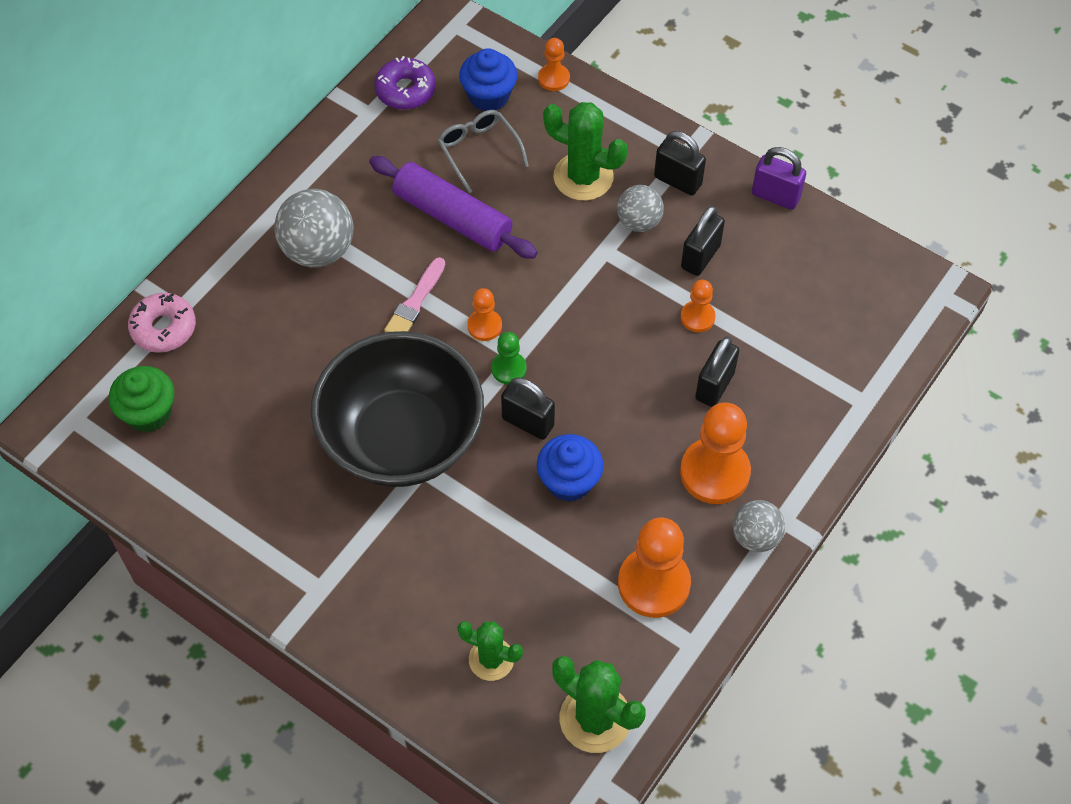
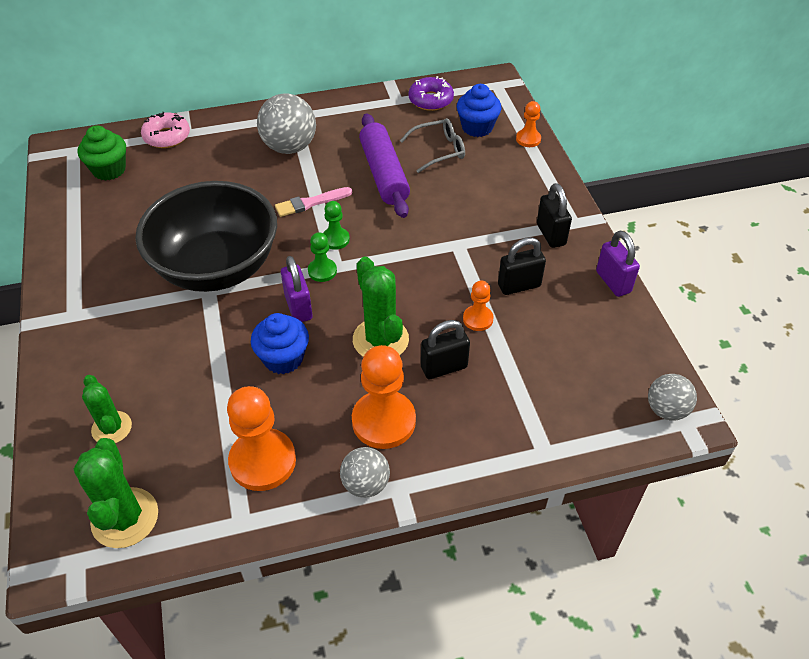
camera: 40 degrees right, 10 degrees down
grey glasses [437,110,529,193] -> grey glasses turned 60 degrees clockwise [400,118,465,173]
orange pawn [467,288,502,341] -> green pawn [323,201,350,250]
black padlock [501,377,555,440] -> purple padlock [281,256,313,322]
green cactus [543,102,628,201] -> green cactus moved to [353,256,409,357]
grey ball [617,185,664,232] -> grey ball moved to [648,374,697,421]

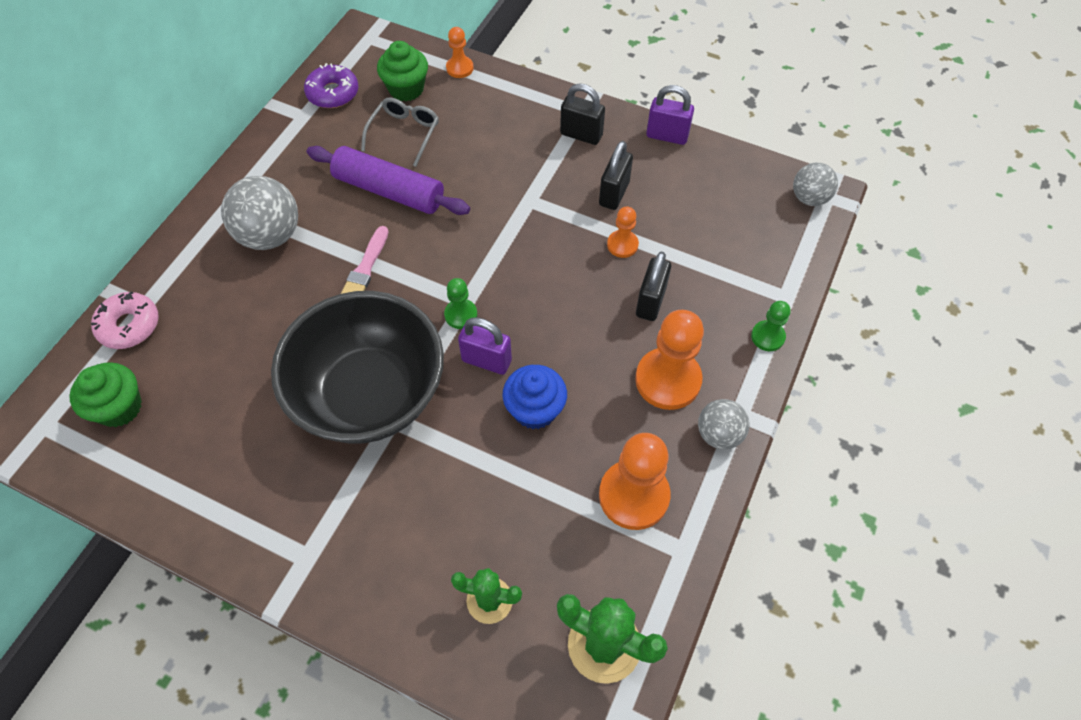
camera: 50 degrees left, 10 degrees up
green pawn [323,201,350,250] -> green pawn moved to [751,301,791,351]
green cactus [353,256,409,357] -> none
blue cupcake [457,84,501,137] -> green cupcake [377,41,428,101]

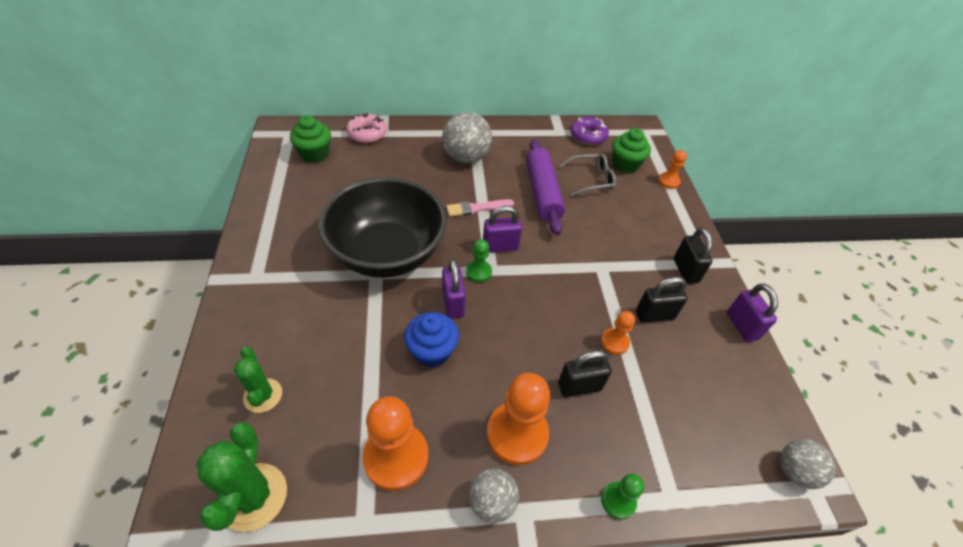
camera: 55 degrees right, 10 degrees down
none -> purple padlock [483,206,522,253]

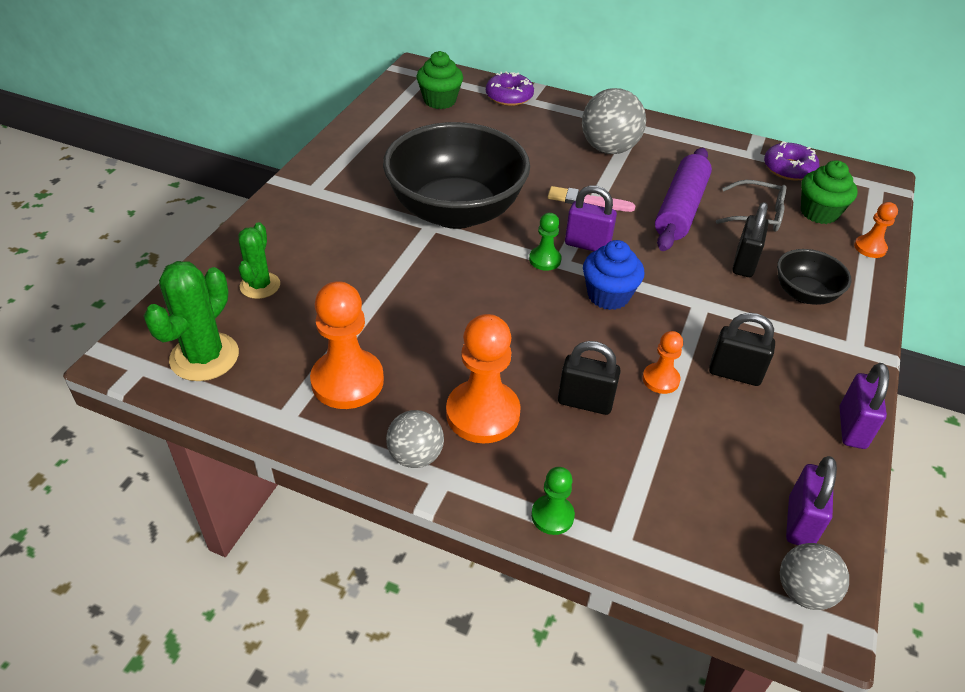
camera: 30 degrees right, 5 degrees down
pink donut [346,113,387,143] -> purple donut [486,72,534,106]
blue cupcake [404,312,459,368] -> blue cupcake moved to [583,240,645,310]
purple padlock [442,259,466,319] -> purple padlock moved to [786,456,837,545]
black padlock [674,228,712,284] -> black padlock moved to [732,202,769,277]
none -> black bowl [777,249,852,305]

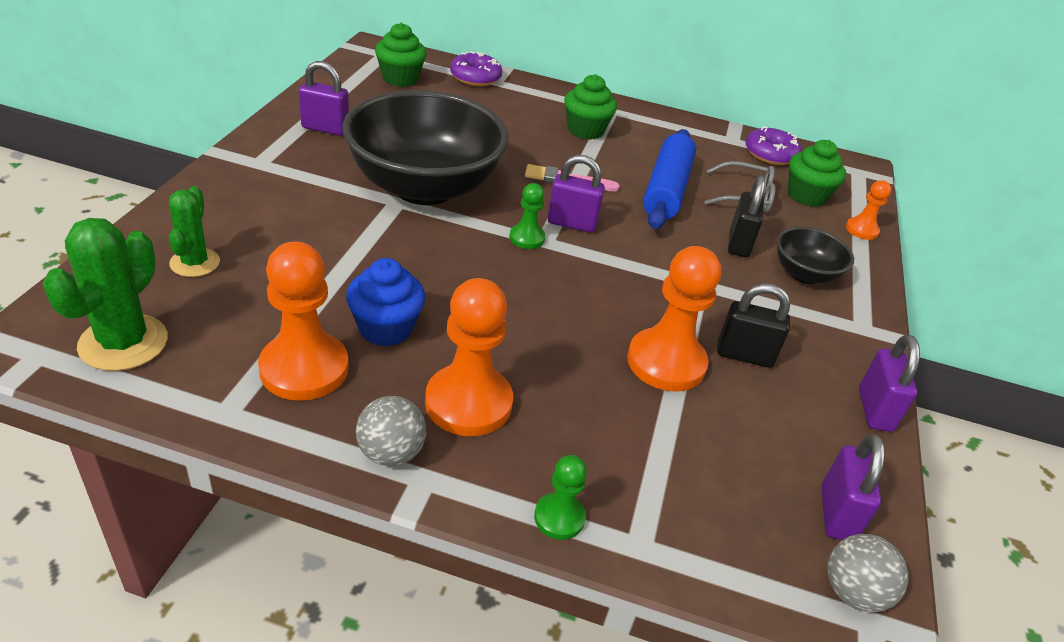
camera: 10 degrees left, 5 degrees down
black padlock [558,341,621,415] -> none
grey ball [582,88,646,154] -> green cupcake [564,74,617,140]
blue cupcake [583,240,645,310] -> blue cupcake moved to [346,258,425,347]
orange pawn [643,331,683,394] -> orange pawn [627,246,721,392], size x1.91
purple rolling pin [655,148,712,251] -> blue rolling pin [643,129,696,229]
none -> purple padlock [299,61,349,136]

